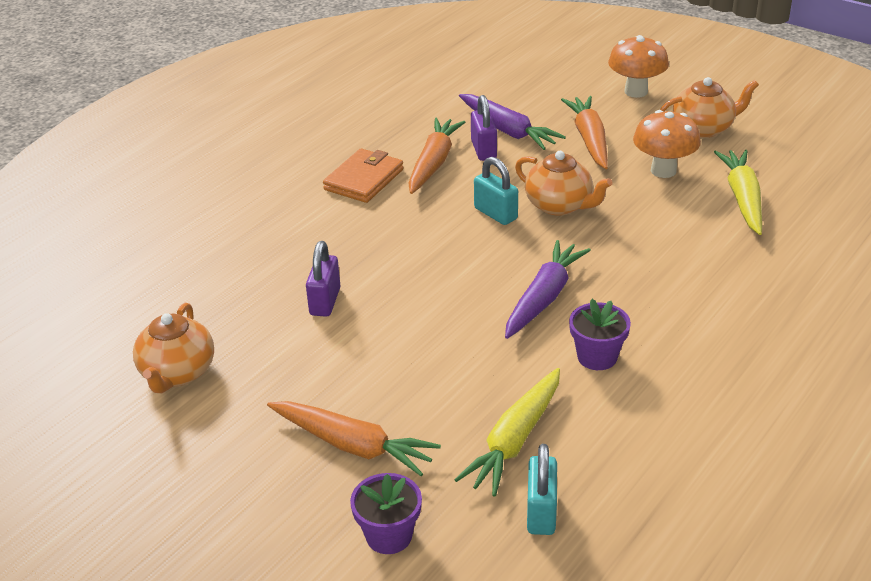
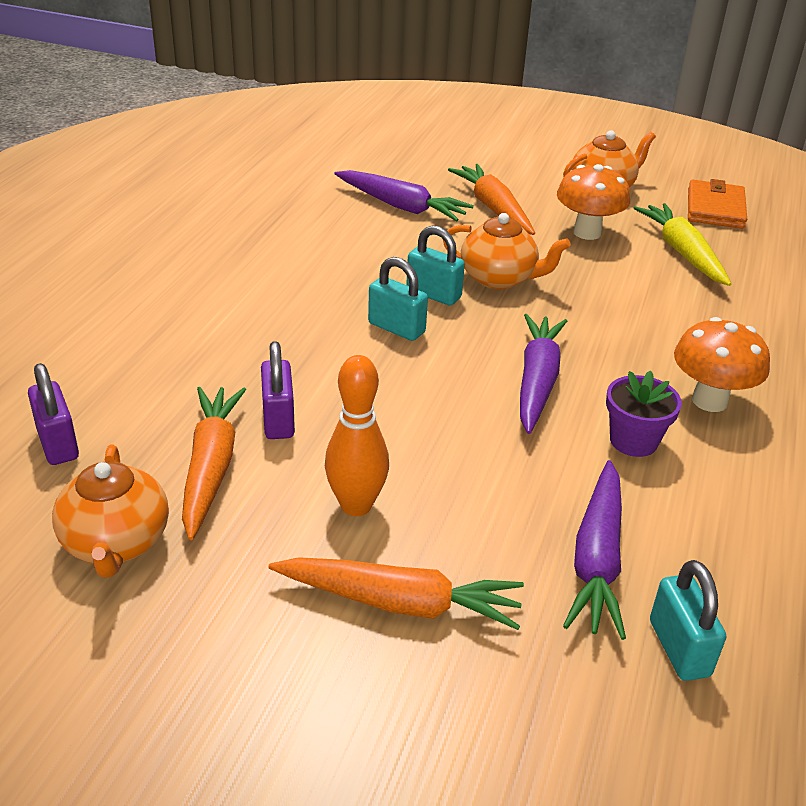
camera: 20 degrees left, 0 degrees up
orange wallet [323,148,404,203] -> orange wallet moved to [688,179,747,229]
purple flower pot [350,473,422,554] -> none
orange carrot [408,117,465,194] -> orange carrot moved to [182,387,246,540]
yellow carrot [454,368,560,497] -> purple carrot [563,460,626,640]
purple padlock [471,95,497,161] -> purple padlock moved to [28,363,79,465]
orange mushroom [608,35,669,98] -> orange mushroom moved to [674,317,770,412]
none -> orange bowling pin [325,355,389,516]
none -> turquoise padlock [368,257,428,341]

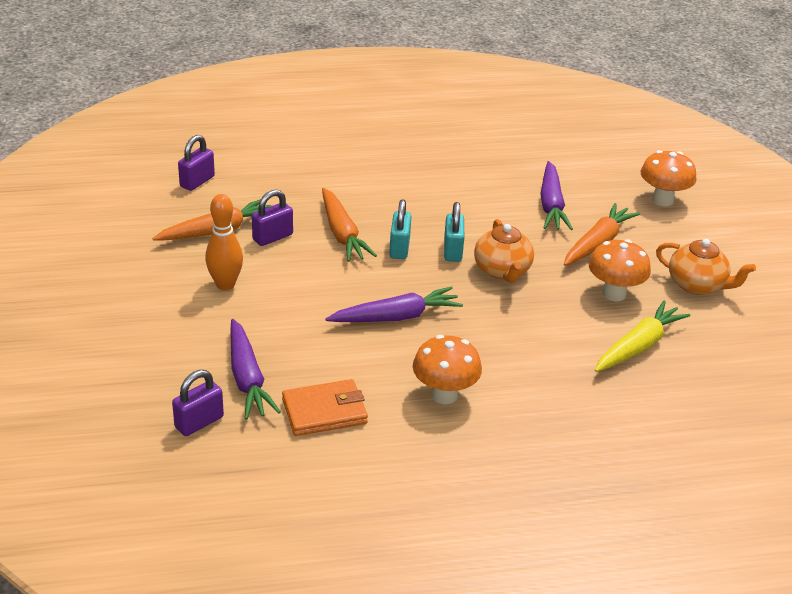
camera: 60 degrees right, 0 degrees up
orange teapot [52,444,169,578] -> none
orange carrot [268,557,524,630] -> orange carrot moved to [322,188,377,262]
purple carrot [563,460,626,640] -> purple carrot turned 90 degrees counterclockwise [230,319,280,420]
purple flower pot [606,370,682,457] -> none
turquoise padlock [650,560,726,681] -> purple padlock [172,370,224,436]
orange wallet [688,179,747,229] -> orange wallet moved to [282,379,368,436]
none -> orange mushroom [641,150,696,206]

